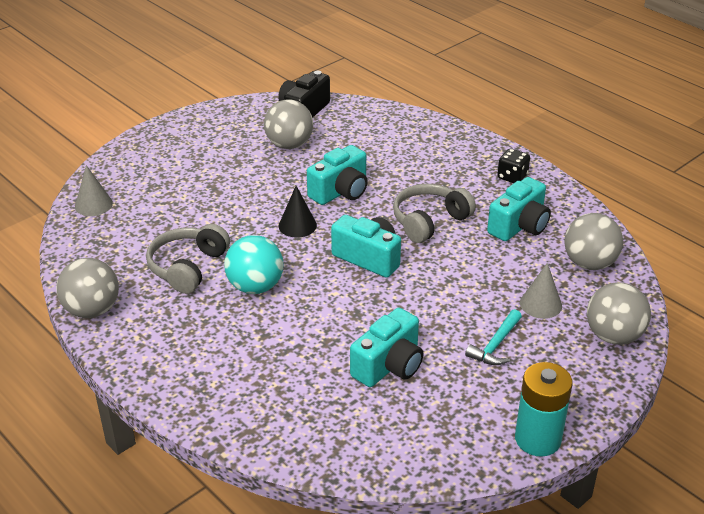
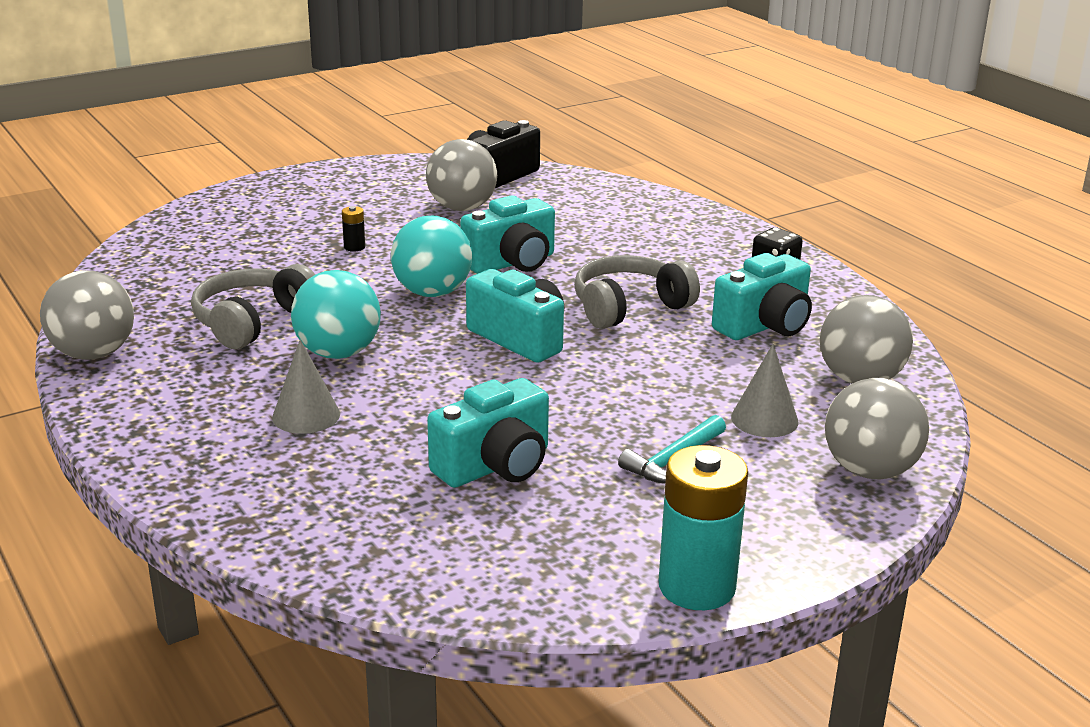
camera: 10 degrees right, 10 degrees down
grey cone [75,165,113,216] -> grey cone moved to [272,339,340,434]
black cone [279,186,317,237] -> turquoise ball [391,216,472,297]
none -> black battery [342,206,365,252]

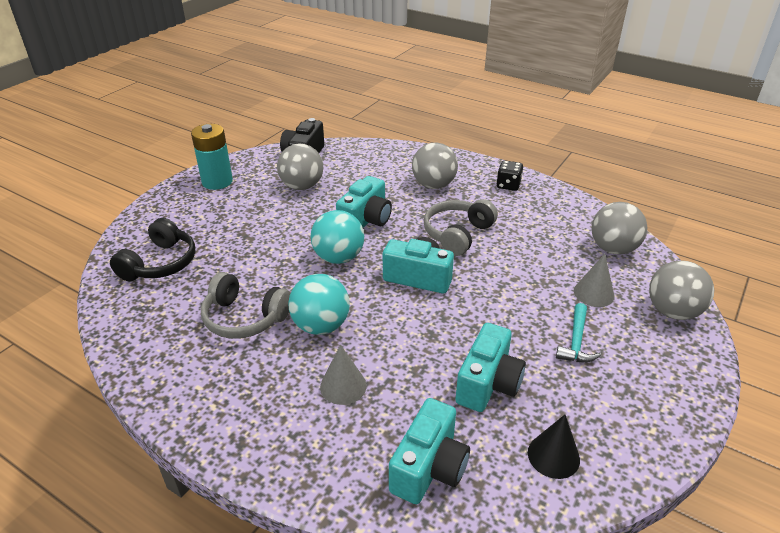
camera: 25 degrees left, 10 degrees up
grey ball [40,270,134,360] -> grey ball moved to [412,142,458,189]
grey headphones [191,264,315,349] -> grey headphones turned 75 degrees counterclockwise [201,272,291,339]
black battery [342,206,365,252] -> none
turquoise battery [659,445,748,610] -> turquoise battery moved to [191,124,233,190]
turquoise camera [712,253,812,340] -> turquoise camera moved to [389,398,470,504]
none -> black headphones [110,218,195,281]
none -> black cone [528,415,580,479]

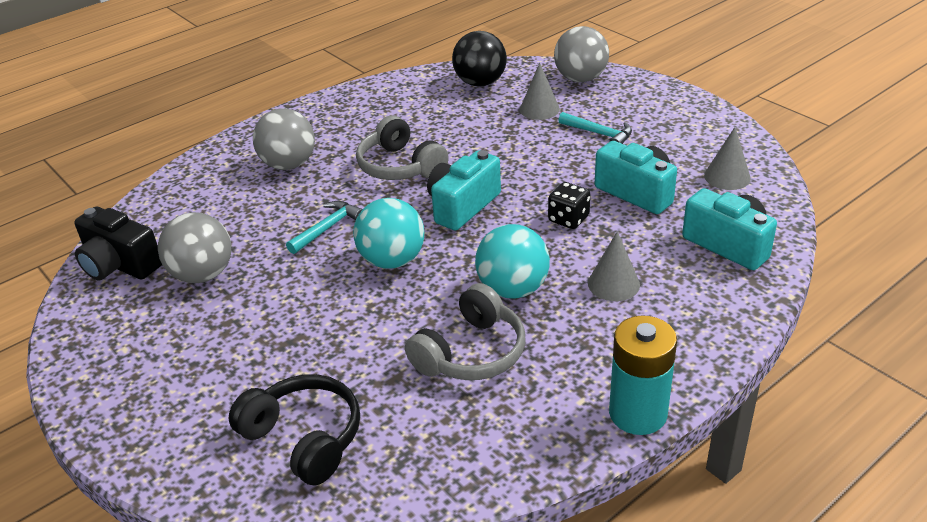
camera: 70 degrees left, 0 degrees up
turquoise battery [191,124,233,190] -> turquoise battery moved to [609,315,677,435]
turquoise camera [336,176,392,228] -> turquoise hammer [286,201,363,254]
black dice [496,160,523,191] -> black dice moved to [548,182,590,229]
black cone [528,415,580,479] -> grey cone [704,127,751,190]
grey ball [592,202,648,255] -> black ball [452,31,507,87]

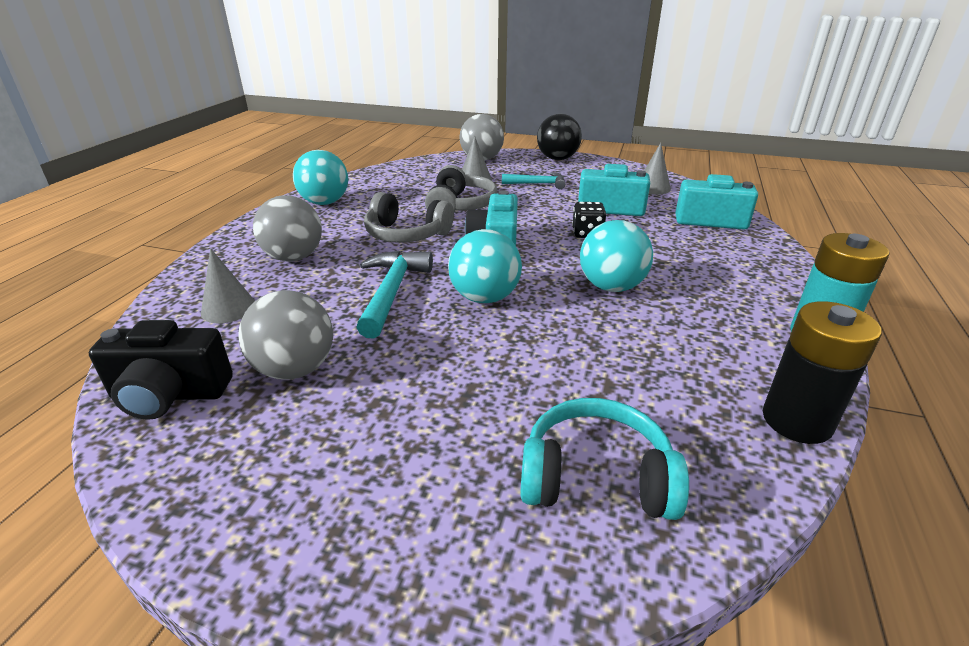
camera: 35 degrees left, 5 degrees down
black headphones [229,374,360,486] -> turquoise headphones [520,398,689,520]
turquoise hammer [286,201,363,254] -> turquoise hammer [356,251,433,338], size x1.53
grey headphones [405,283,525,380] -> grey headphones moved to [425,165,497,213]
black ball [452,31,507,87] -> black ball moved to [537,113,582,160]
grey cone [588,231,640,301] -> grey cone moved to [201,248,255,323]
none -> turquoise ball [293,150,348,205]
none -> black battery [763,301,882,444]

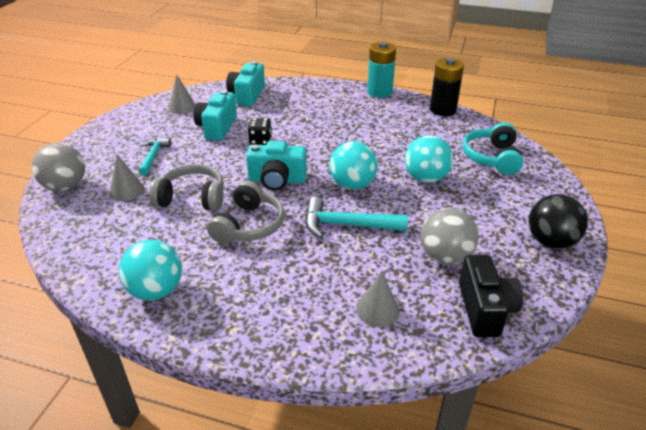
camera: 90 degrees left, 5 degrees up
grey ball [253,195,322,262] -> none
black ball [537,113,582,160] -> black ball moved to [529,194,588,249]
turquoise ball [580,220,653,292] -> turquoise ball moved to [405,135,453,183]

